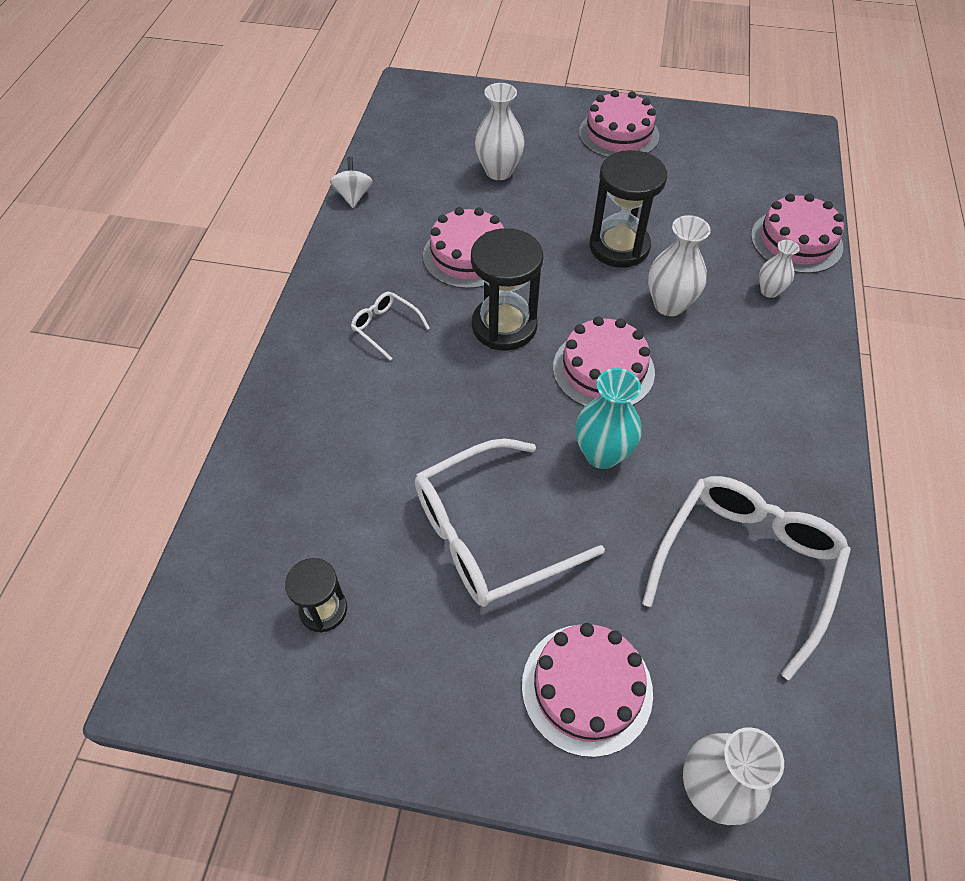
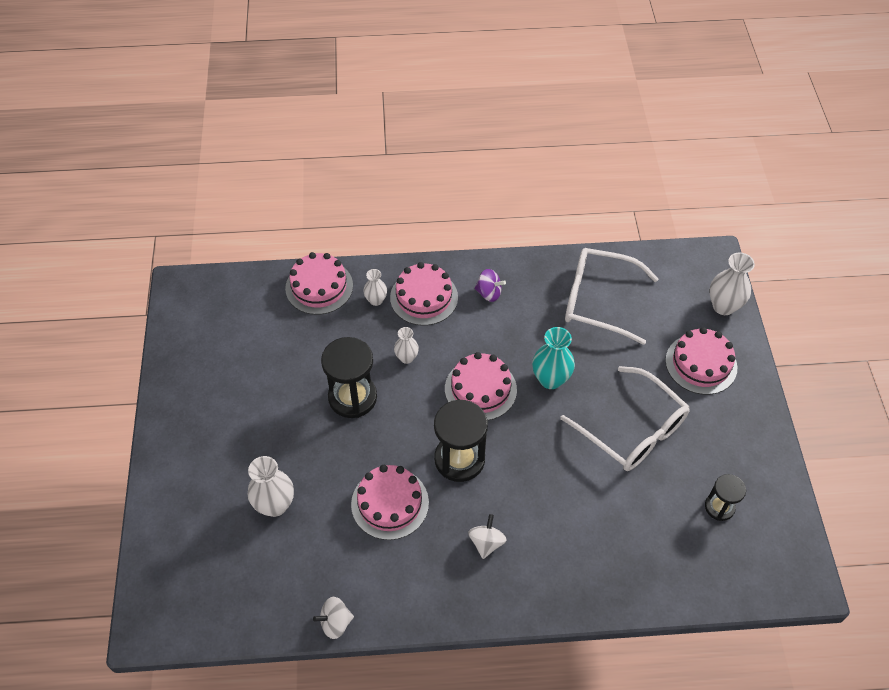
camera: 105 degrees left, 0 degrees up
white glasses [351,292,430,361] -> white spinning top [468,514,507,559]
pink cake [579,90,659,158] -> pink cake moved to [390,262,458,326]
white vase [648,215,711,316] -> white vase [394,327,419,364], size x0.60
none -> purple spinning top [474,269,506,302]

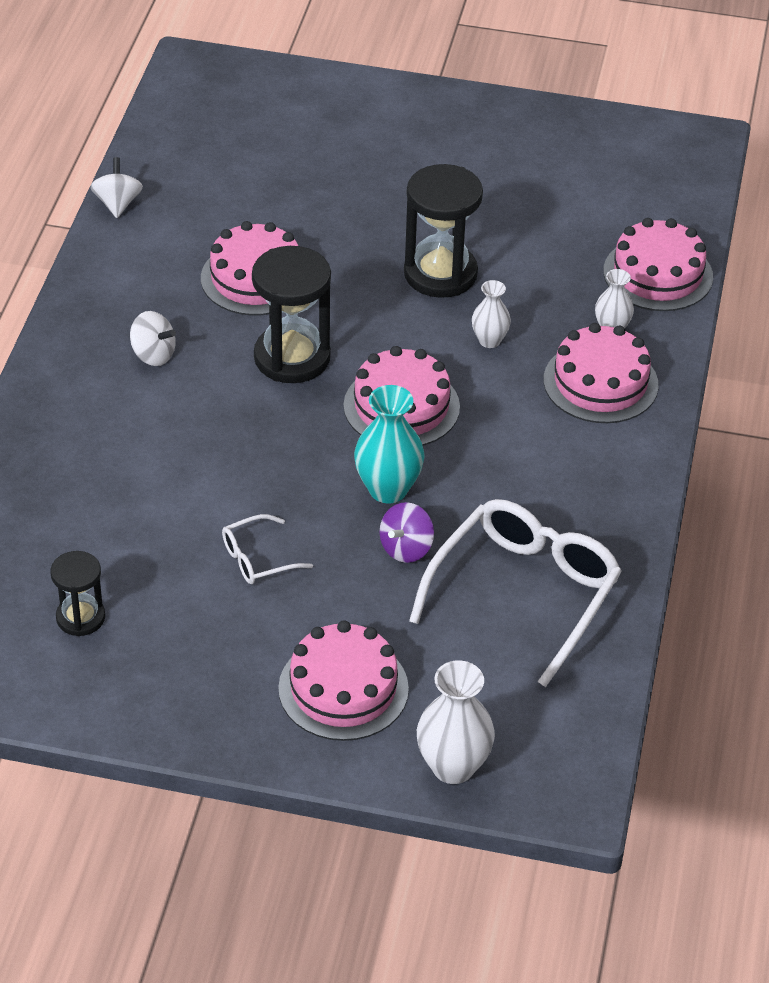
camera: 105 degrees right, 10 degrees down
white vase [248,456,294,517] -> none
purple spinning top [474,269,506,302] -> purple spinning top moved to [380,502,434,563]
white glasses [560,366,690,471] -> white glasses [222,514,313,584], size x0.46

